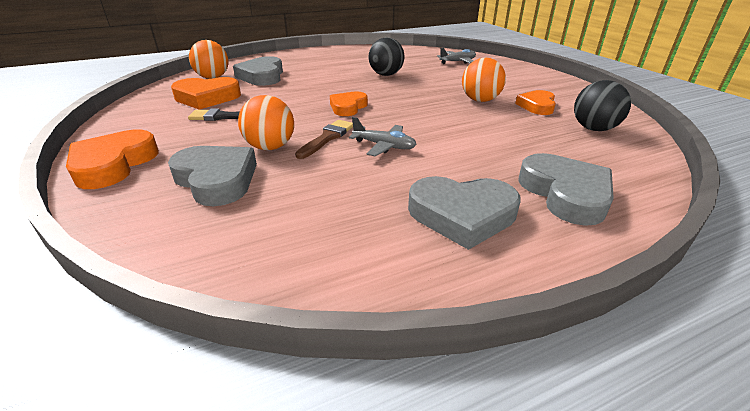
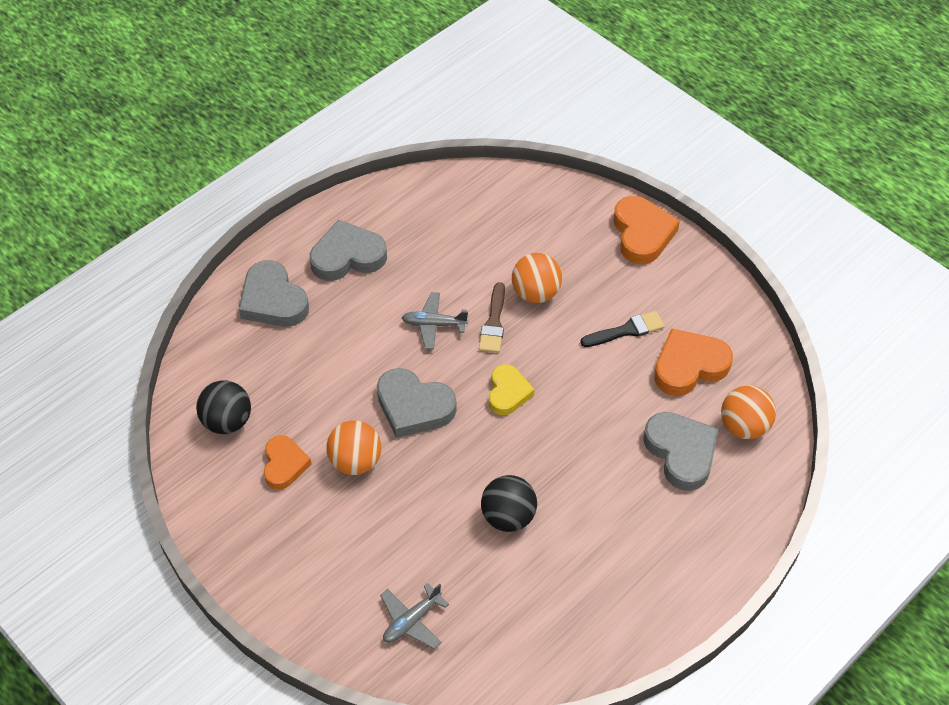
camera: 160 degrees right, 20 degrees up
grey heart [168,146,257,206] -> grey heart moved to [377,368,457,438]
orange heart [330,92,368,116] -> yellow heart [489,364,535,415]

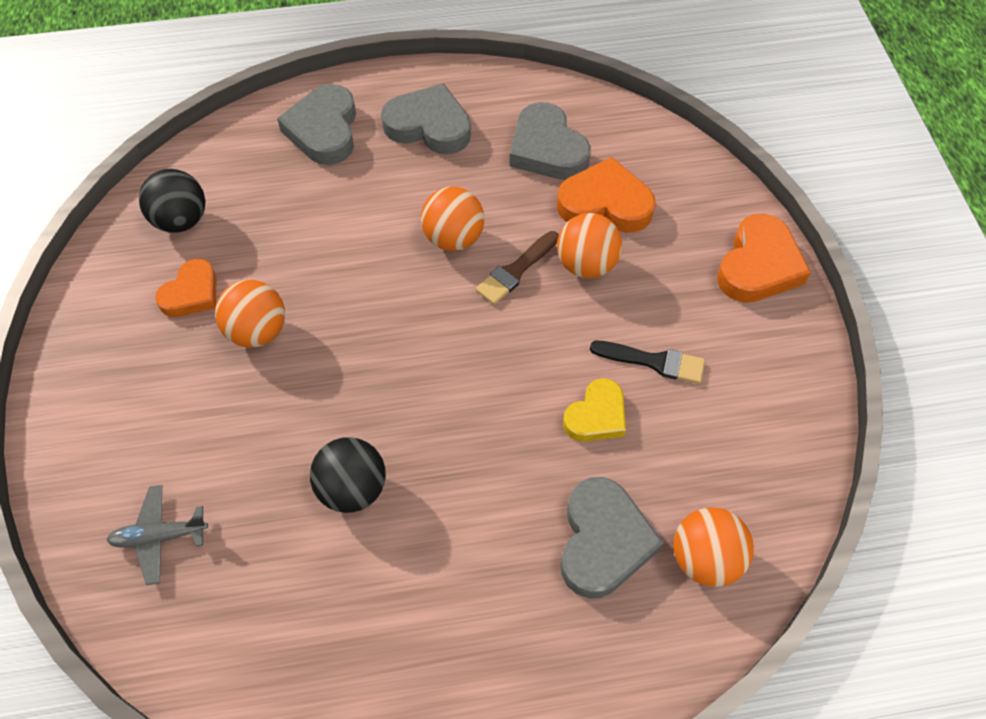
camera: 35 degrees right, 5 degrees up
grey heart [377,368,457,438] -> grey heart moved to [509,102,591,180]
grey plane [402,292,468,349] -> orange ball [421,187,485,251]
yellow heart [489,364,535,415] -> yellow heart moved to [563,378,626,442]
orange heart [654,328,733,396] -> orange heart moved to [557,157,656,233]

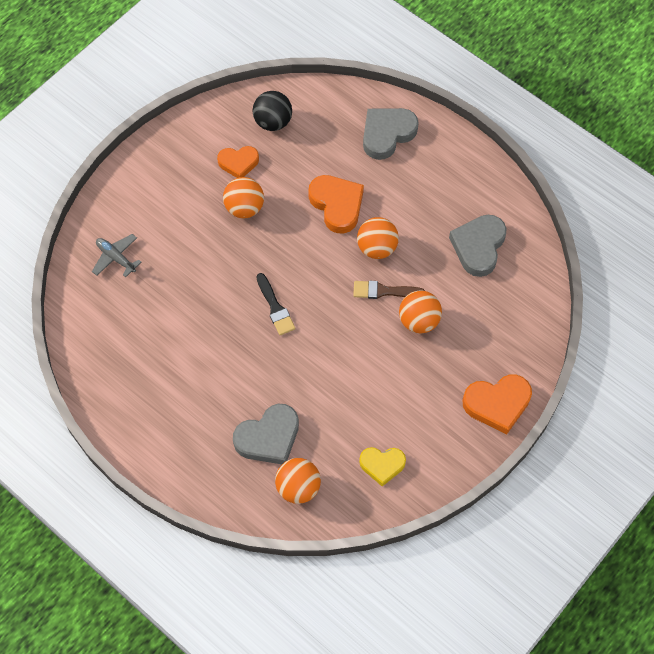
camera: 50 degrees right, 5 degrees up
black ball [310,437,386,513] -> none
grey heart [381,83,471,154] -> none
orange heart [557,157,656,233] -> orange heart moved to [308,175,364,233]
yellow heart [563,378,626,442] -> yellow heart moved to [359,447,406,486]
black brush [590,341,705,384] -> black brush moved to [256,273,296,335]

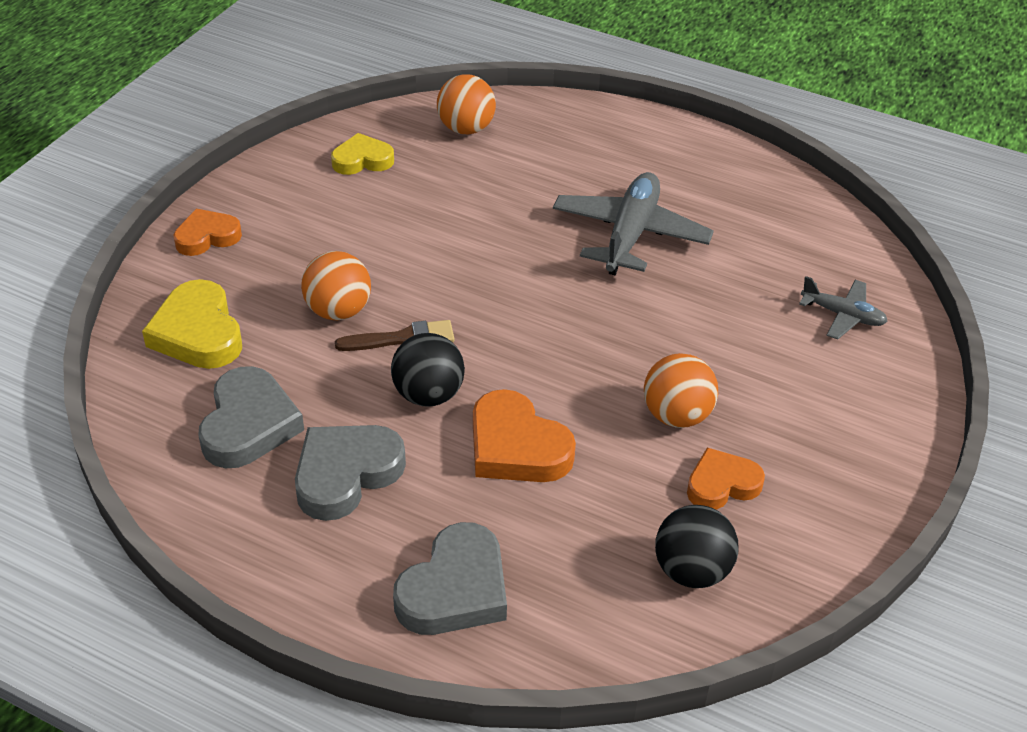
camera: 165 degrees right, 20 degrees down
grey heart [233,404,299,464] -> grey heart moved to [295,425,406,521]
black brush [256,273,296,335] -> none
orange ball [357,217,399,259] -> black ball [391,333,465,407]
orange heart [462,374,532,435] -> orange heart [173,209,242,256], size x0.66
none -> yellow heart [142,279,242,369]
none -> grey plane [553,172,714,275]

